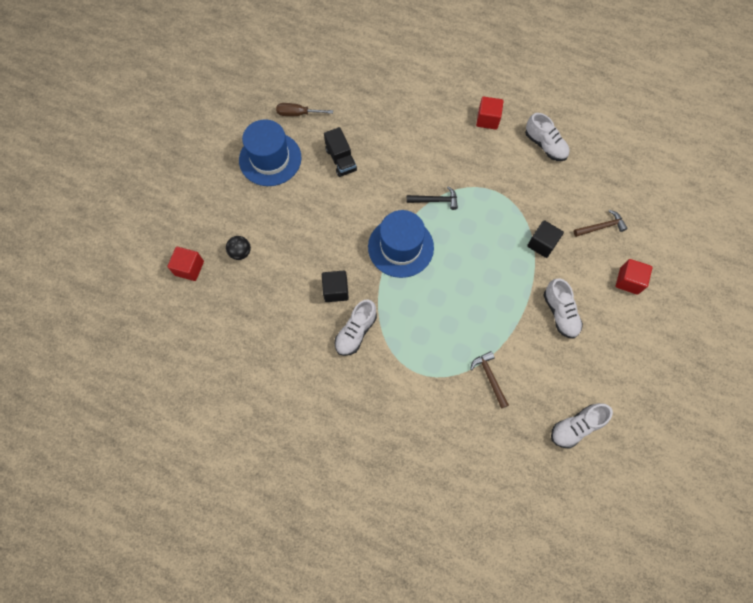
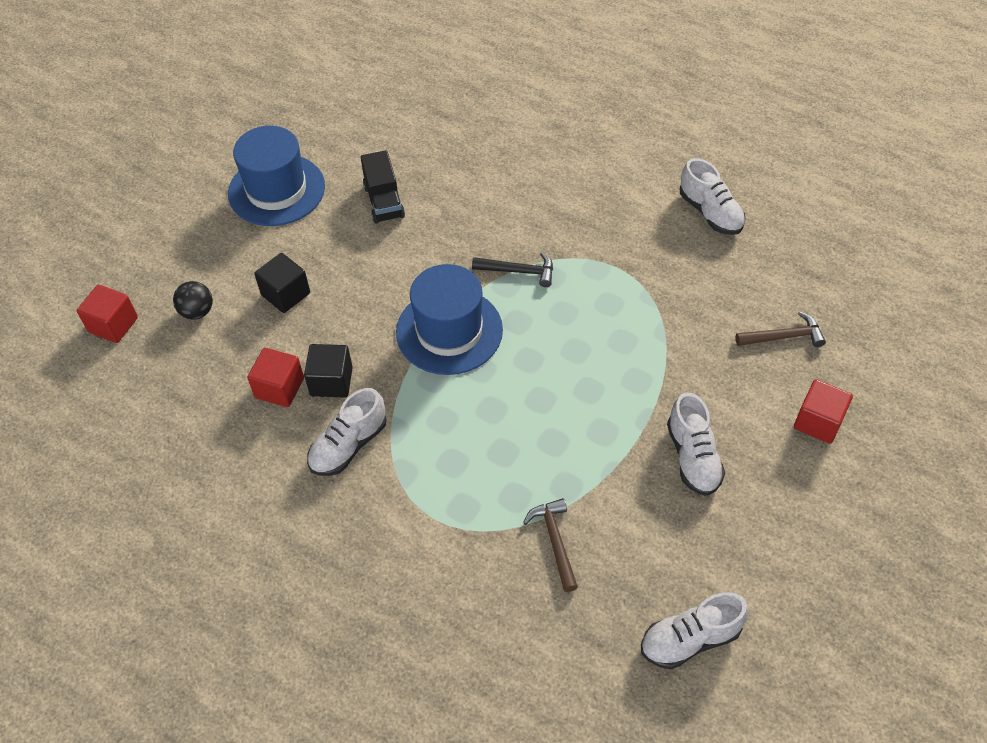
camera: 10 degrees right, 15 degrees down
brown screwdriver [276,103,333,116] -> none
red cube [476,96,504,130] -> red cube moved to [247,348,304,407]
black cube [527,220,564,258] -> black cube moved to [254,253,310,313]

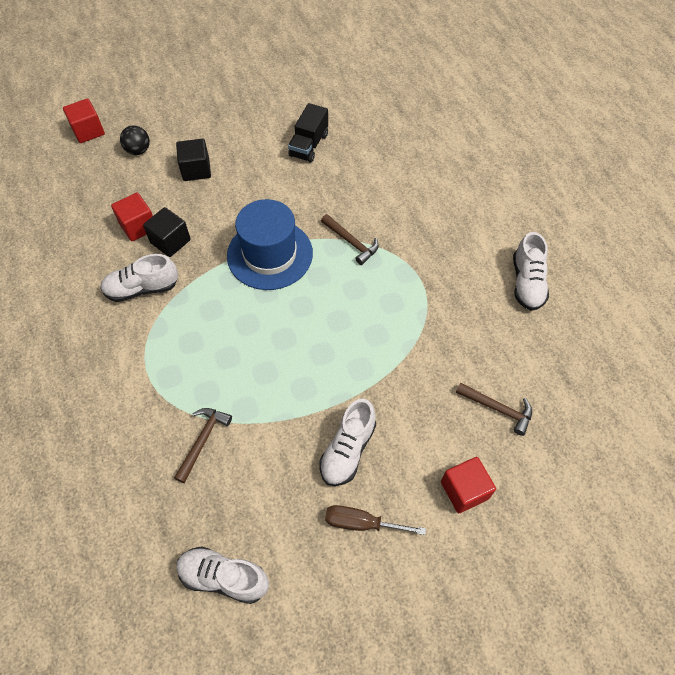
camera: 35 degrees right, 5 degrees up
blue hat [228,126,325,226] -> none
black hammer [472,252,553,287] -> brown hammer [321,214,379,265]
none -> brown screwdriver [325,505,426,535]

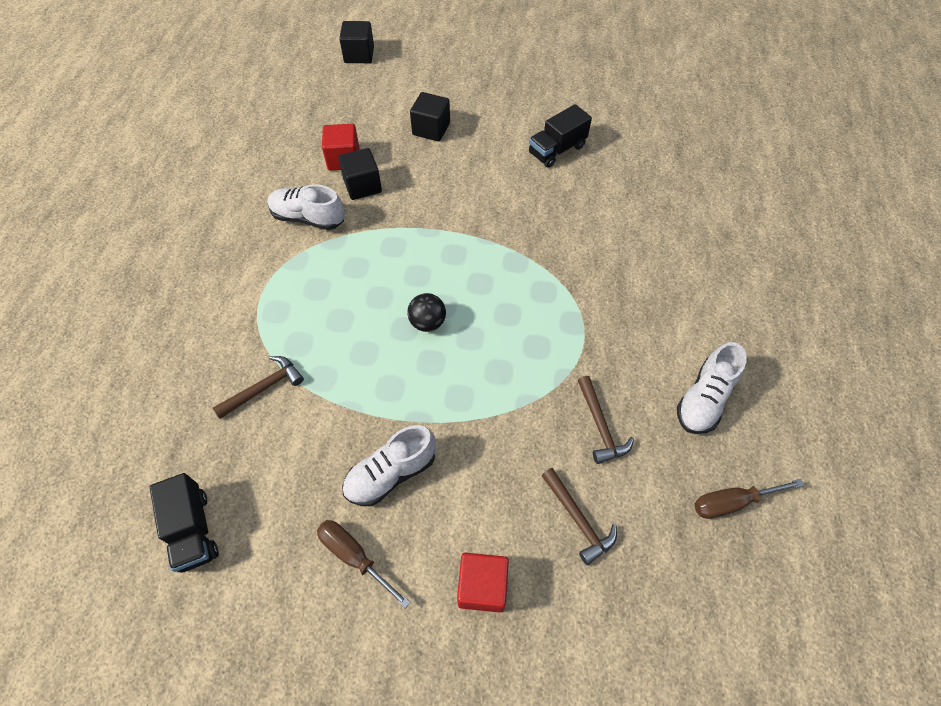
camera: 30 degrees right, 0 degrees up
red cube [63,99,105,143] -> black cube [339,21,374,63]
black ball [120,125,150,155] -> black ball moved to [408,293,446,332]
white shoe [176,546,269,604] -> black truck [150,473,219,573]
blue hat [227,199,313,290] -> none
brown hammer [321,214,379,265] -> brown hammer moved to [578,376,634,464]
none -> brown screwdriver [694,479,804,519]

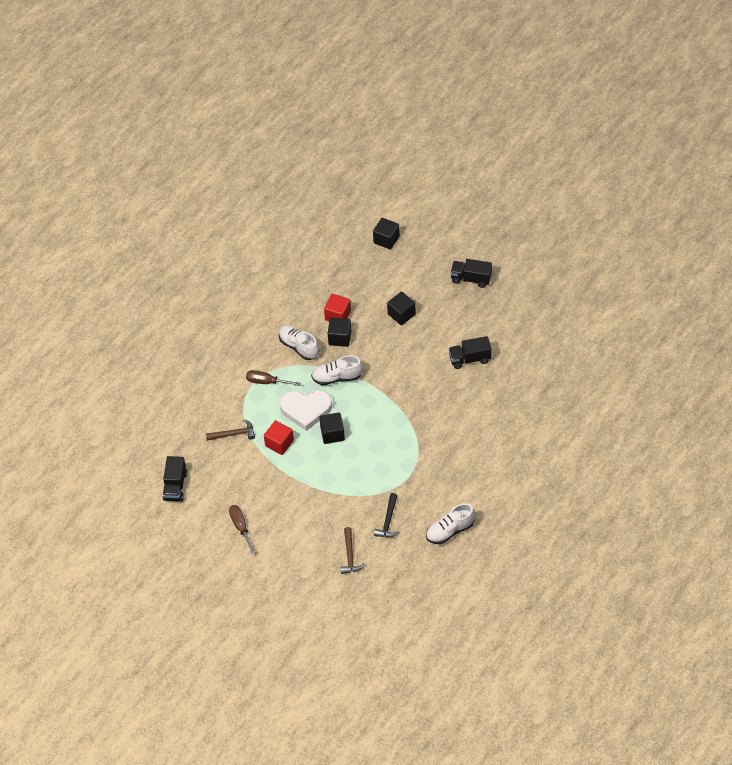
camera: 30 degrees right, 5 degrees down
white shoe [342,425,436,506] -> white shoe moved to [311,355,363,385]
black ball [408,293,446,332] -> black cube [319,413,345,444]
red cube [457,553,509,613] -> red cube moved to [264,420,294,455]
brown hammer [578,376,634,464] -> black hammer [374,493,399,537]
brown screwdriver [694,479,804,519] -> brown screwdriver moved to [246,370,301,386]
none -> white heart [280,390,332,431]
none -> black truck [450,259,492,288]

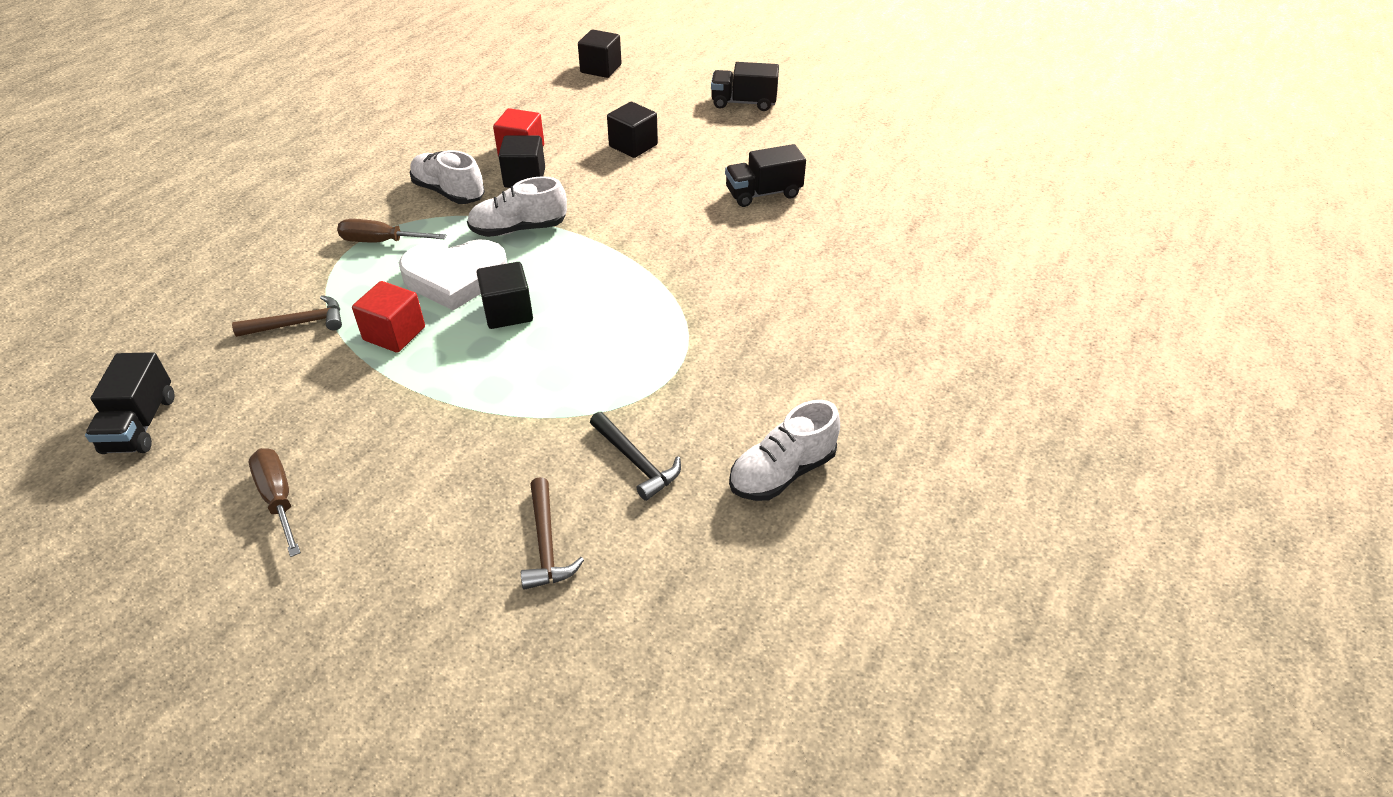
camera: 10 degrees left, 10 degrees down
black hammer [374,493,399,537] -> black hammer turned 45 degrees counterclockwise [590,412,681,501]

